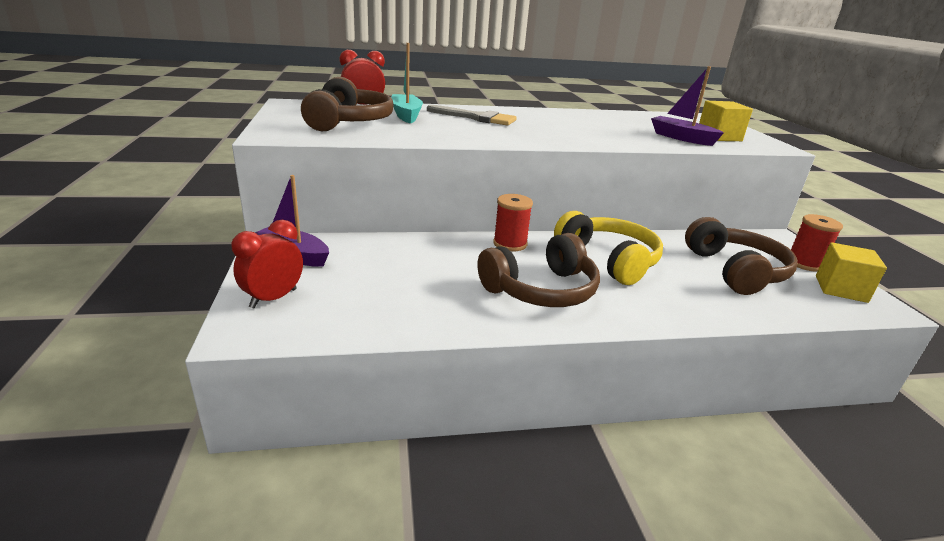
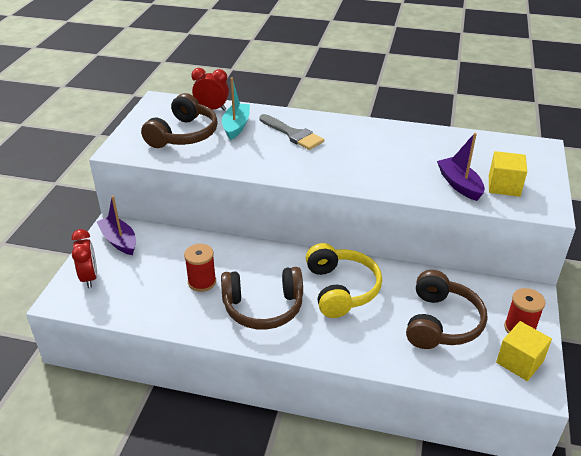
camera: 25 degrees right, 10 degrees up
red clock [231,220,303,308] -> red clock turned 105 degrees clockwise [71,229,97,288]
red spool [493,194,533,251] -> red spool moved to [184,244,216,292]

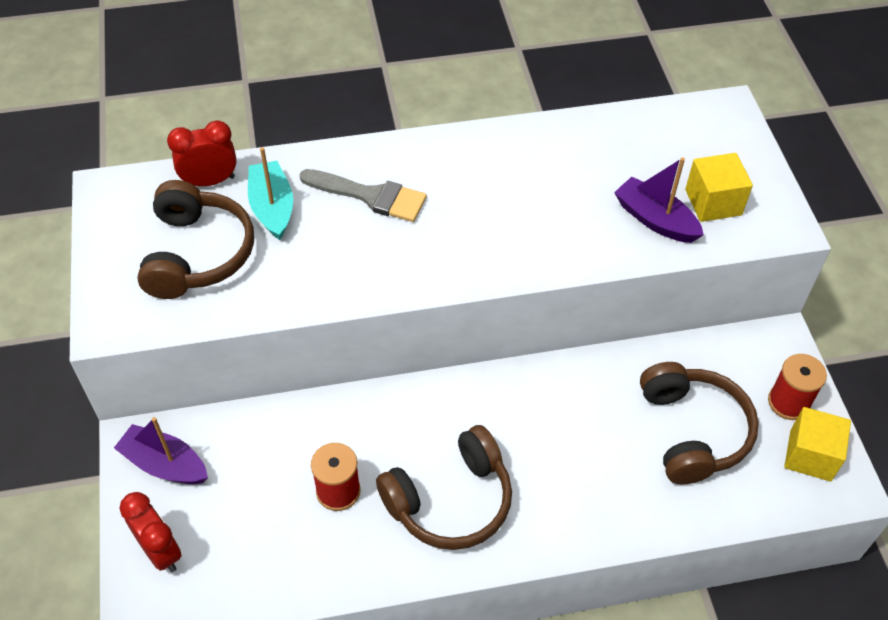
camera: 25 degrees left, 15 degrees up
yellow headphones [306,243,382,318] -> none

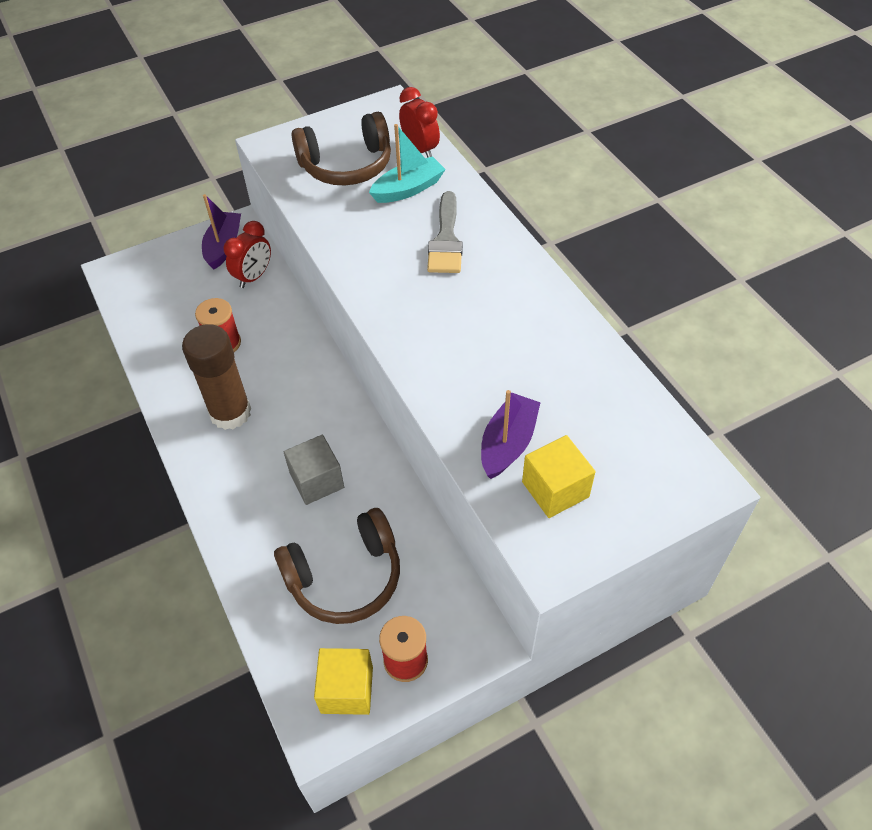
camera: 75 degrees right, 0 degrees up
red clock [120,492,181,572] -> red clock moved to [224,221,271,288]
brown headphones [376,425,512,550] -> brown glue stick [182,324,251,430]
none -> grey cube [284,435,344,505]

